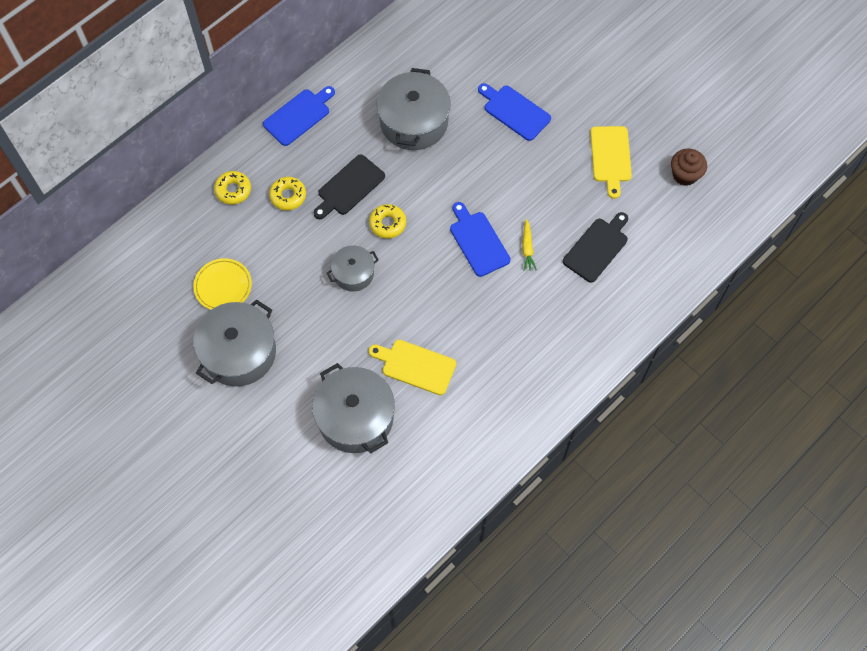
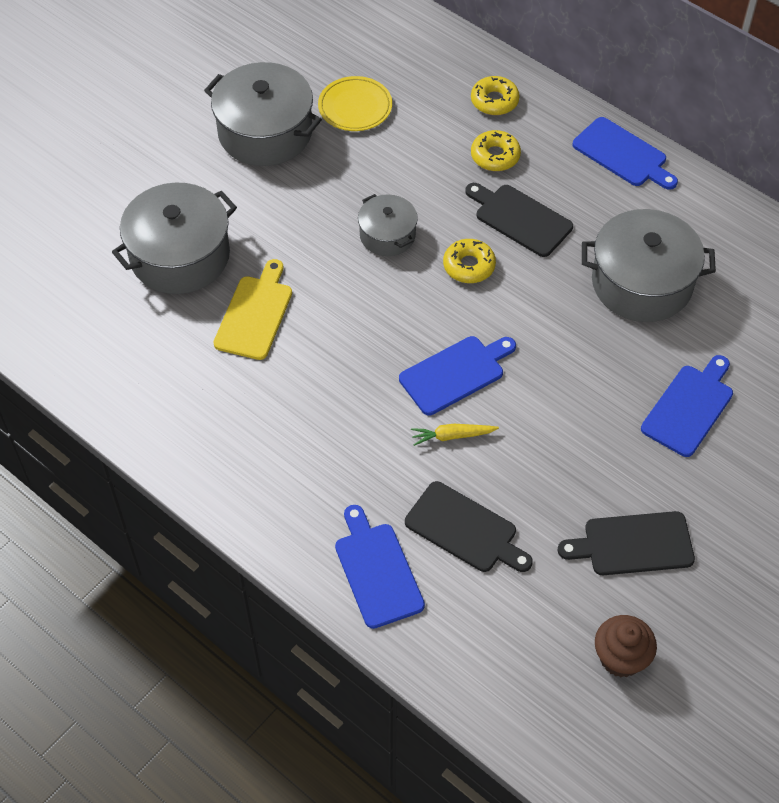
camera: 85 degrees right, 10 degrees down
yellow cutting board [590,126,632,199] -> black cutting board [558,511,695,575]
none -> blue cutting board [335,505,425,629]

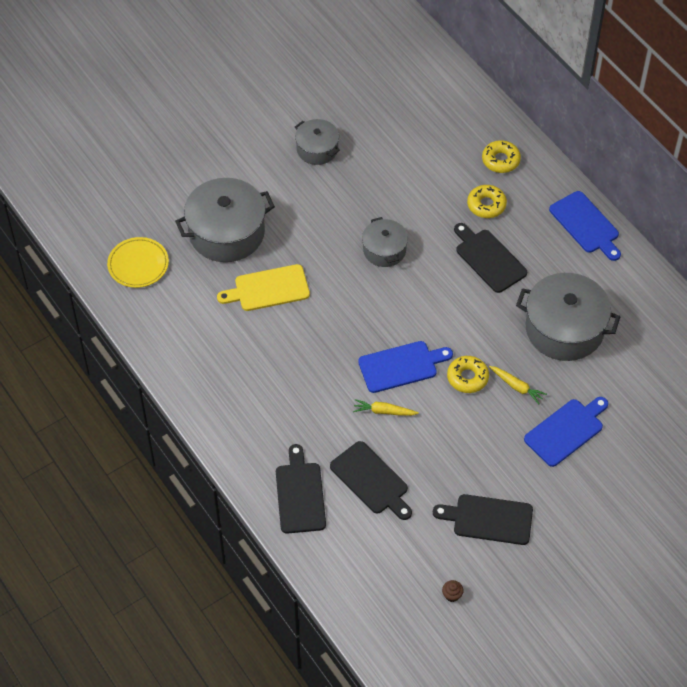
camera: 15 degrees right, 0 degrees up
grey pot [204,62,322,166] -> grey pot [295,119,340,165], size x0.56
yellow cutting board [213,259,292,360] -> yellow cutting board turned 135 degrees counterclockwise [217,264,310,311]
yellow plate [318,76,392,131] -> yellow plate moved to [107,237,169,288]
blue cutting board [335,505,425,629] -> black cutting board [276,444,326,534]
yellow donut [443,239,496,283] -> yellow donut moved to [447,356,489,393]
brown cupcake [595,615,657,677] -> brown cupcake [442,580,464,602], size x0.48
none -> yellow carrot [489,366,547,404]

